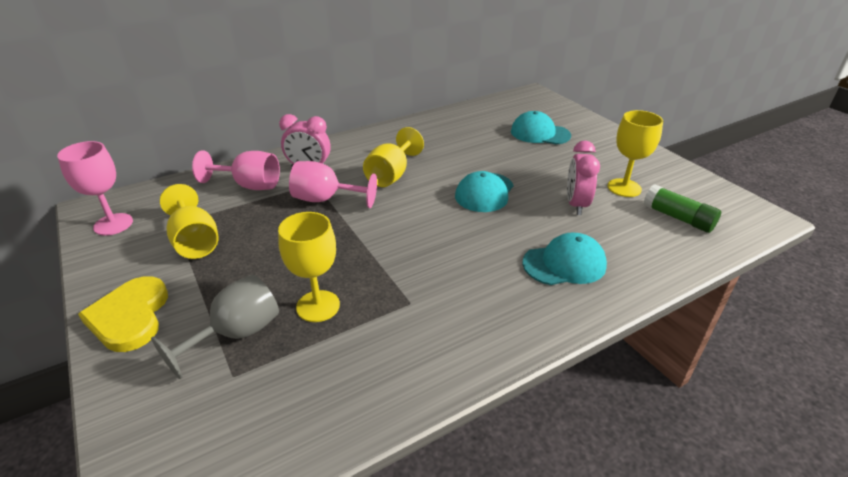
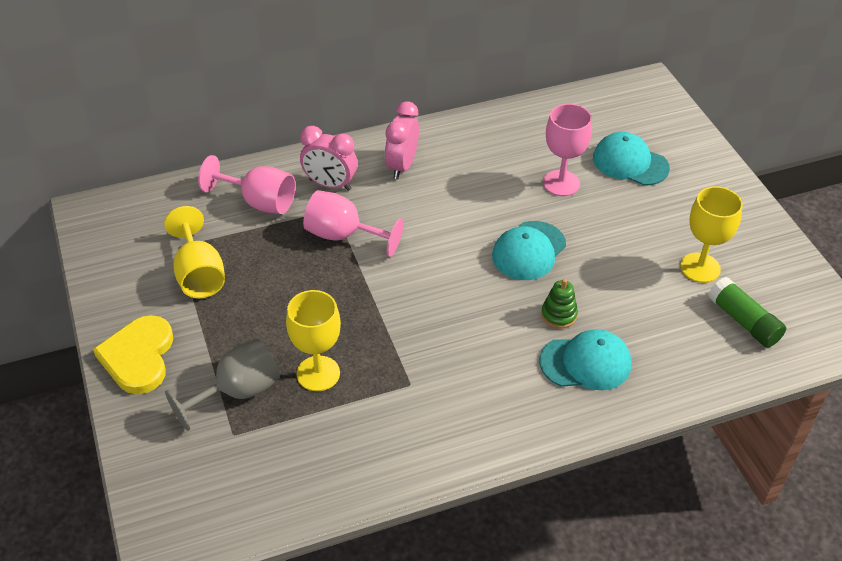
camera: 10 degrees right, 10 degrees up
pink goblet [57,141,133,236] -> pink goblet moved to [543,104,592,196]
yellow goblet [363,127,424,187] -> none
pink clock [567,141,600,215] -> pink clock moved to [385,101,419,179]
none -> green stacking toy [541,279,578,329]

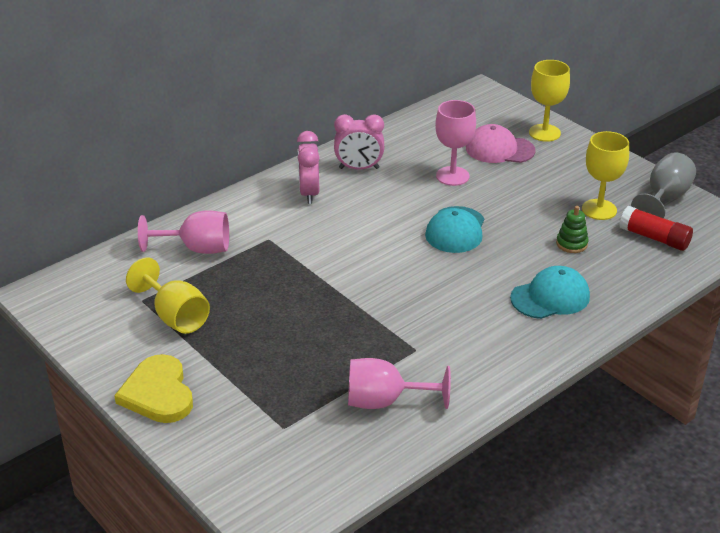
camera: 20 degrees left, 10 degrees down
grey goblet [165,338,280,431] -> grey goblet moved to [631,152,696,218]
yellow goblet [286,290,341,391] -> yellow goblet moved to [529,60,570,142]
pink clock [300,126,357,191] -> pink clock moved to [334,114,384,170]
pink goblet [303,190,404,257] -> pink goblet moved to [348,358,451,409]
green stacking toy [541,279,578,329] -> green stacking toy moved to [556,206,589,253]
turquoise cap [593,132,670,186] -> pink cap [466,124,535,163]
green glue stick [708,277,786,348] -> red glue stick [619,206,693,251]

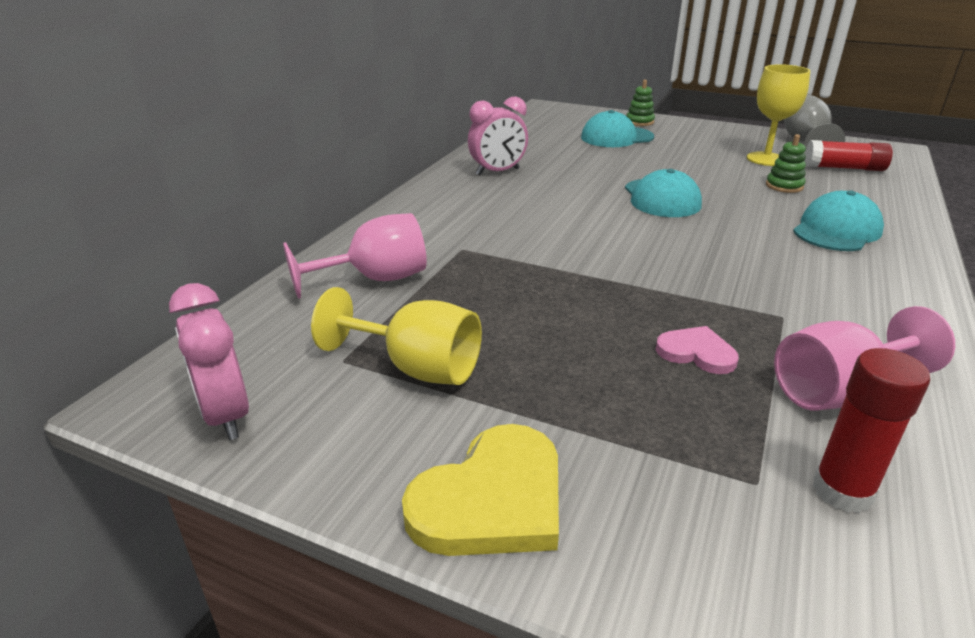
camera: 25 degrees left, 5 degrees down
yellow heart [114,354,193,423] -> yellow heart turned 90 degrees counterclockwise [402,424,559,556]
pink clock [297,131,320,204] -> pink clock moved to [169,283,249,440]
pink goblet [435,100,476,186] -> none
pink cap [466,124,535,163] -> turquoise cap [581,110,654,147]
yellow goblet [529,60,570,142] -> green stacking toy [626,80,655,126]
none -> pink heart [656,326,739,374]
none -> red glue stick [812,348,930,513]

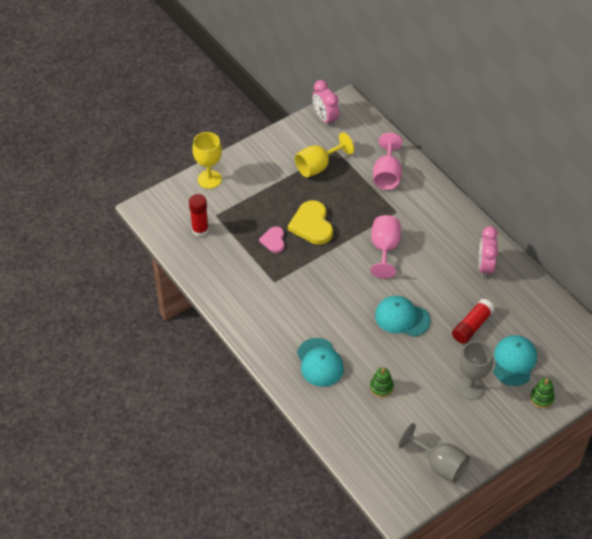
camera: 120 degrees right, 20 degrees up
pink clock [169,283,249,440] -> pink clock turned 120 degrees counterclockwise [312,80,339,127]
yellow heart [402,424,559,556] -> yellow heart moved to [288,200,333,245]
pink heart [656,326,739,374] -> pink heart turned 120 degrees clockwise [259,226,285,253]
yellow goblet [747,64,810,166] -> yellow goblet moved to [192,132,222,189]
pink goblet [774,306,955,411] -> pink goblet moved to [370,215,401,278]
red glue stick [804,140,893,171] -> red glue stick moved to [452,299,495,344]
none -> grey goblet [457,341,493,400]

